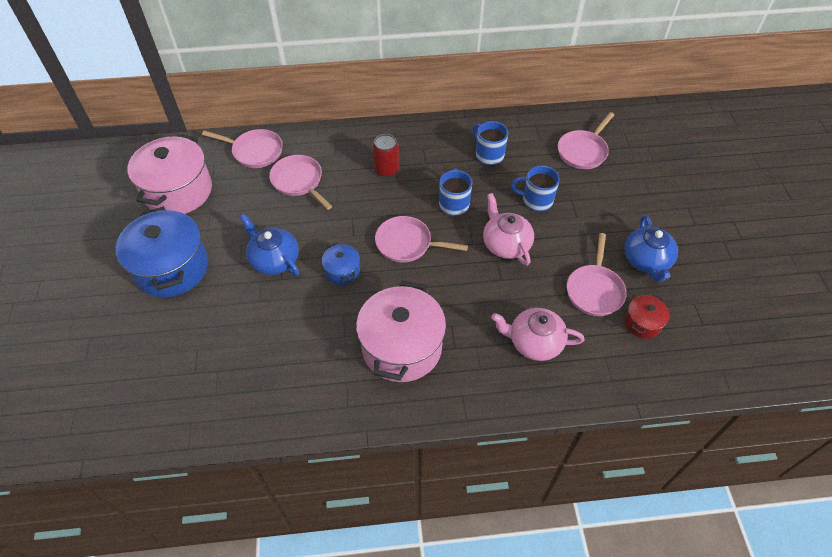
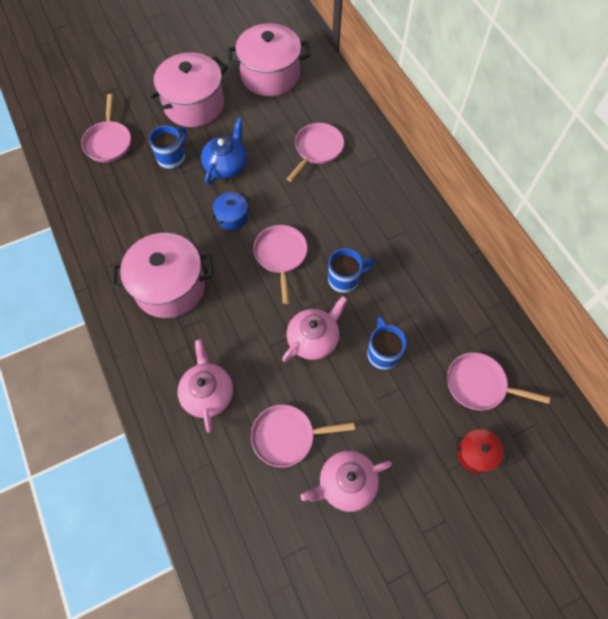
camera: 70 degrees right, 10 degrees up
blue pot [116,207,208,298] -> pink pot [149,53,228,127]
pink pan [202,129,283,168] -> pink pan moved to [81,94,131,162]
red can [372,134,399,177] -> none
blue mug [473,121,508,165] -> blue mug moved to [149,125,187,169]
blue teapot [624,215,678,282] -> pink teapot [301,451,392,512]
red pot [625,294,670,339] -> red pot moved to [455,429,508,474]

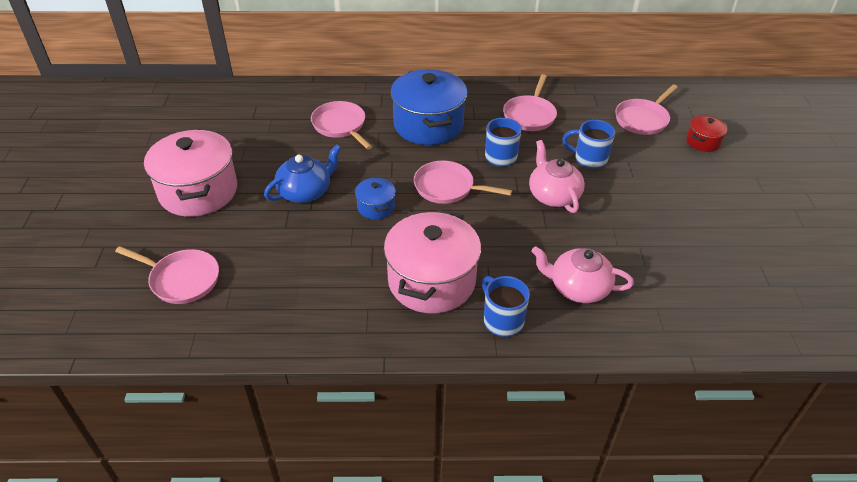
camera: 65 degrees left, 20 degrees down
blue mug [149,125,187,169] -> blue mug moved to [482,276,530,337]
blue teapot [201,118,247,185] -> blue teapot turned 90 degrees clockwise [264,144,341,203]
pink pot [227,24,310,96] -> none
pink pan [251,405,355,467] -> pink pan moved to [503,74,557,131]
pink teapot [301,451,392,512] -> none
none -> blue pot [390,69,468,145]

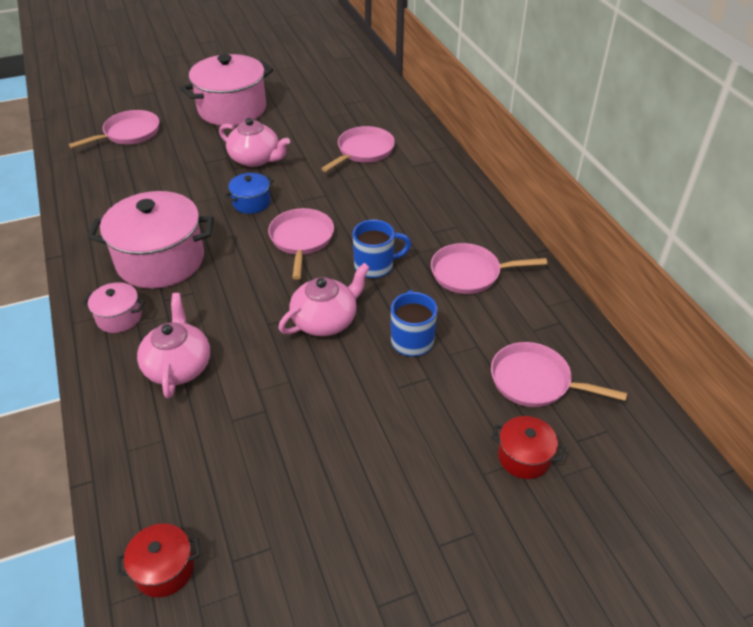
camera: 70 degrees right, 0 degrees up
pink pan [115,246,219,304] -> pink pan turned 135 degrees counterclockwise [69,110,159,148]
blue teapot [264,144,341,203] -> pink teapot [219,118,290,167]
blue pot [390,69,468,145] -> none
blue mug [482,276,530,337] -> pink pot [82,282,145,333]
none -> red pot [116,524,200,597]

